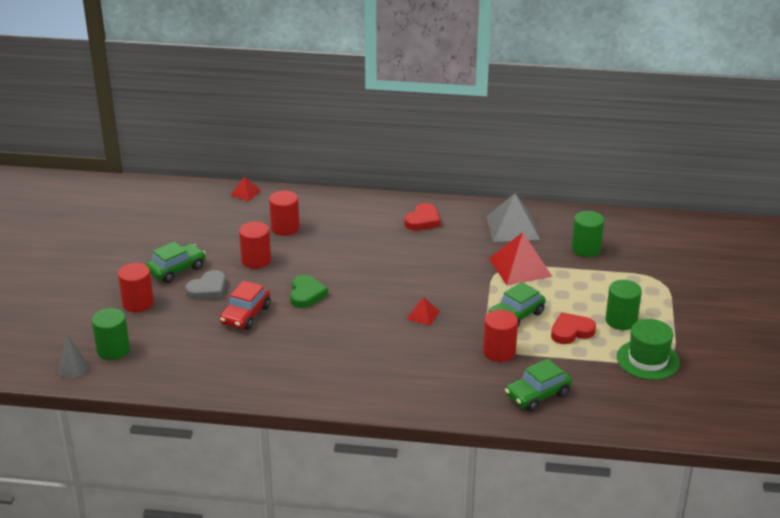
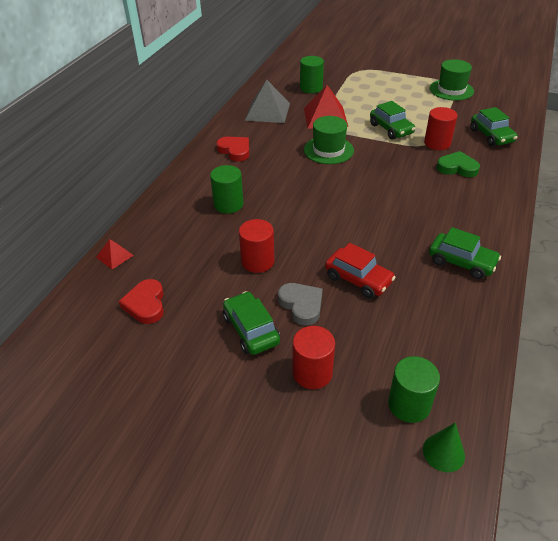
camera: 75 degrees left, 10 degrees up
grey cone [58,335,89,378] -> green cone [423,423,465,472]
red cylinder [269,190,300,236] -> none
green heart [290,275,328,308] -> green heart moved to [437,151,480,177]
red pyramid [406,297,440,326] -> none
red heart [551,313,596,344] -> red heart moved to [119,279,164,324]
green cylinder [605,280,642,330] -> green cylinder moved to [210,165,244,214]
none -> green hat [304,116,354,164]
none -> green car [429,227,501,279]

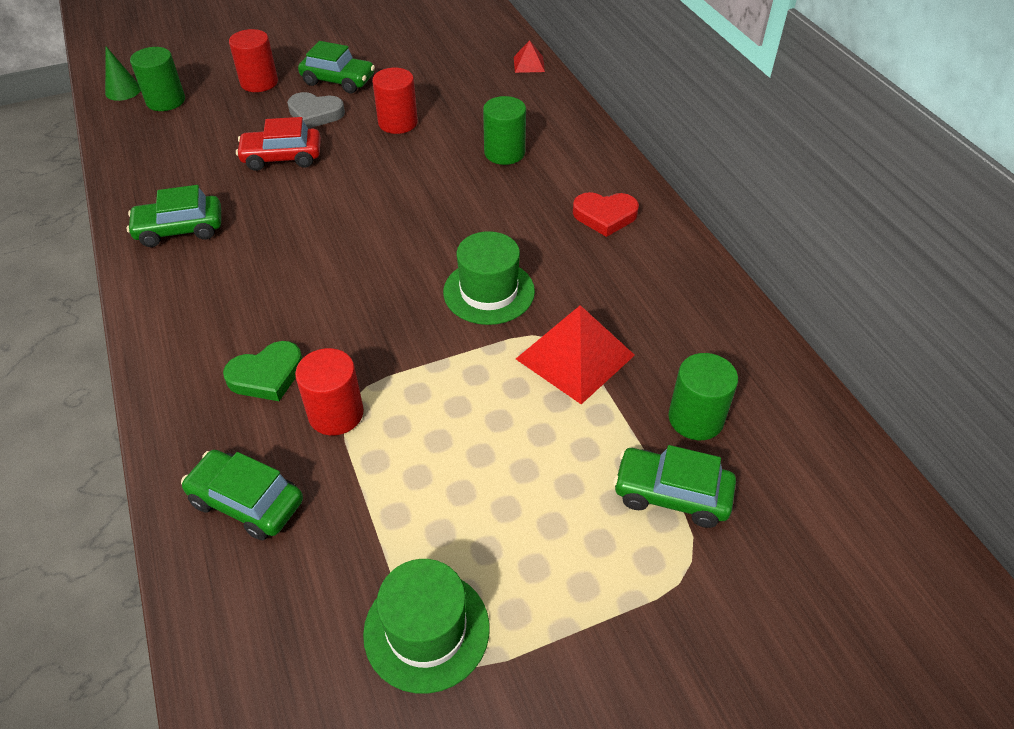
camera: 135 degrees right, 5 degrees up
red heart [119,279,164,324] -> none
grey pyramid [245,80,290,123] -> none
green car [370,101,415,140] -> green car moved to [613,445,736,528]

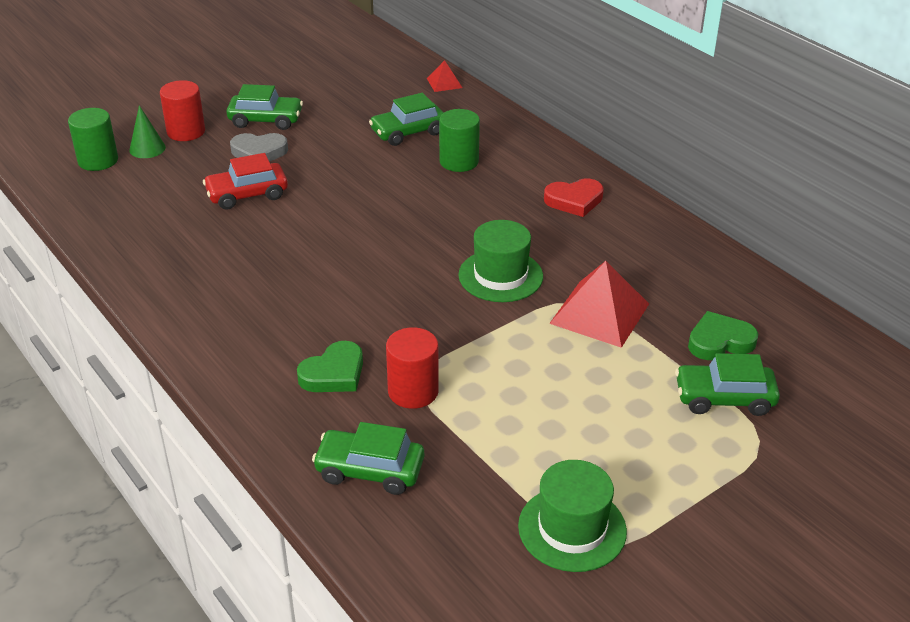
camera: 15 degrees left, 10 degrees down
green cone [105,47,141,101] -> green cone moved to [129,105,166,158]
green car [127,185,221,247] -> green car moved to [369,93,444,146]
red cylinder [372,68,418,134] -> none
green cylinder [668,353,738,440] -> green heart [688,311,758,360]

